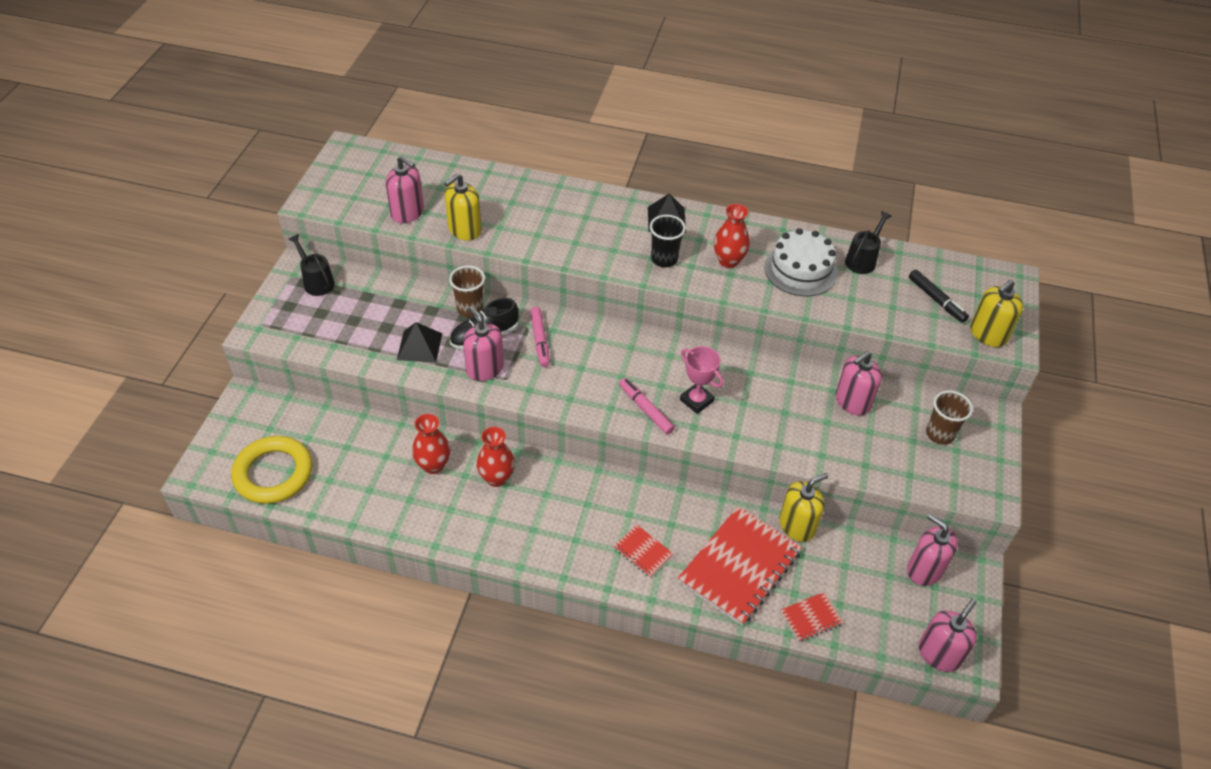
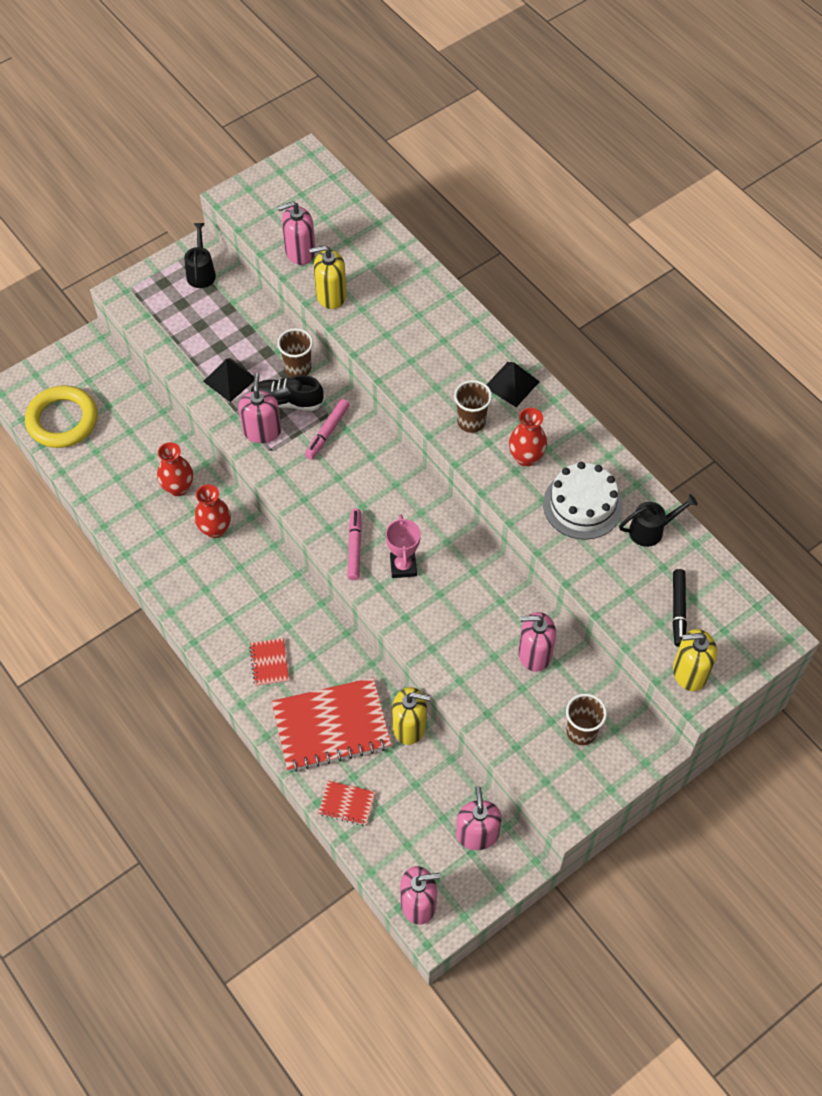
camera: 40 degrees right, 10 degrees up
pink soap dispenser [386,156,424,223] -> pink soap dispenser turned 90 degrees clockwise [278,201,315,265]
black cup [650,215,686,267] -> brown cup [454,380,492,433]

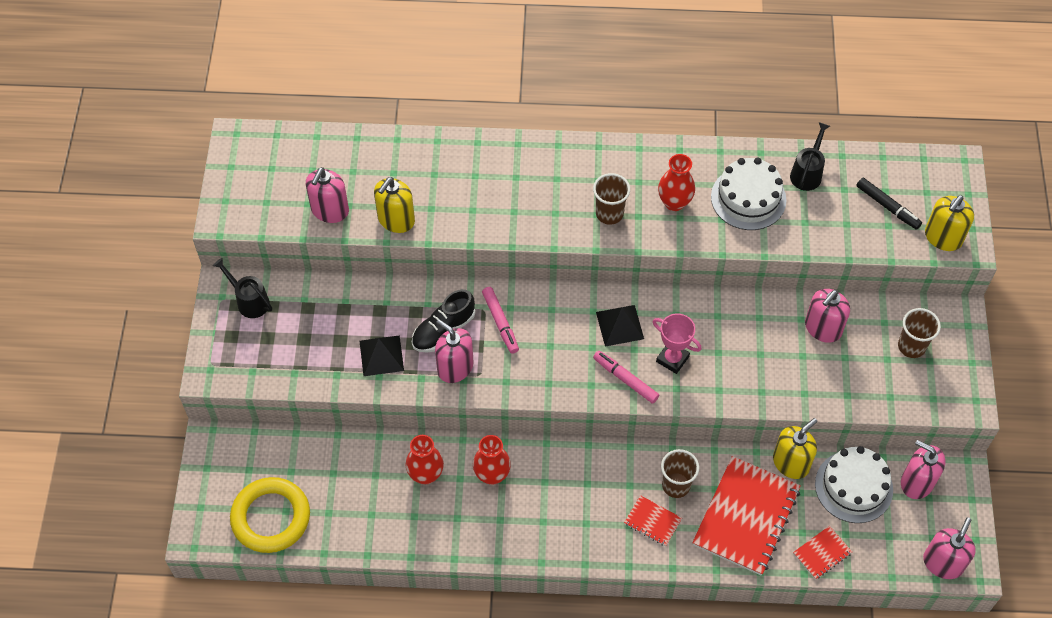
camera: 50 degrees left, 0 degrees up
brown cup [277,328,313,377] -> brown cup moved to [661,449,699,498]
black pyramid [486,362,540,407] -> black pyramid moved to [596,305,644,346]
none -> white cake [815,446,893,523]

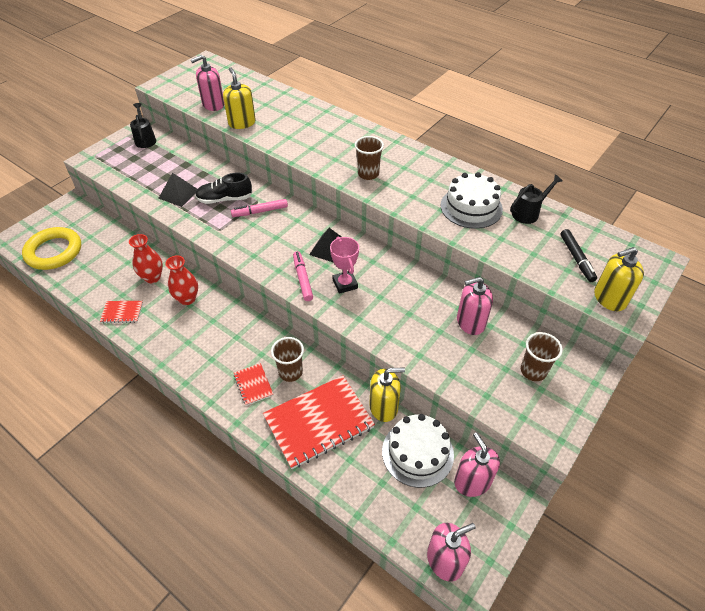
camera: 35 degrees right, 10 degrees down
yellow soap dispenser [374,177,415,233] -> yellow soap dispenser turned 90 degrees clockwise [223,67,256,129]
pink soap dispenser [435,319,473,383] -> none
pink marker [482,287,519,354] -> pink marker turned 60 degrees clockwise [231,199,288,217]
red vase [658,154,695,211] -> none
red notebook [793,526,852,580] -> red notebook moved to [100,301,143,323]

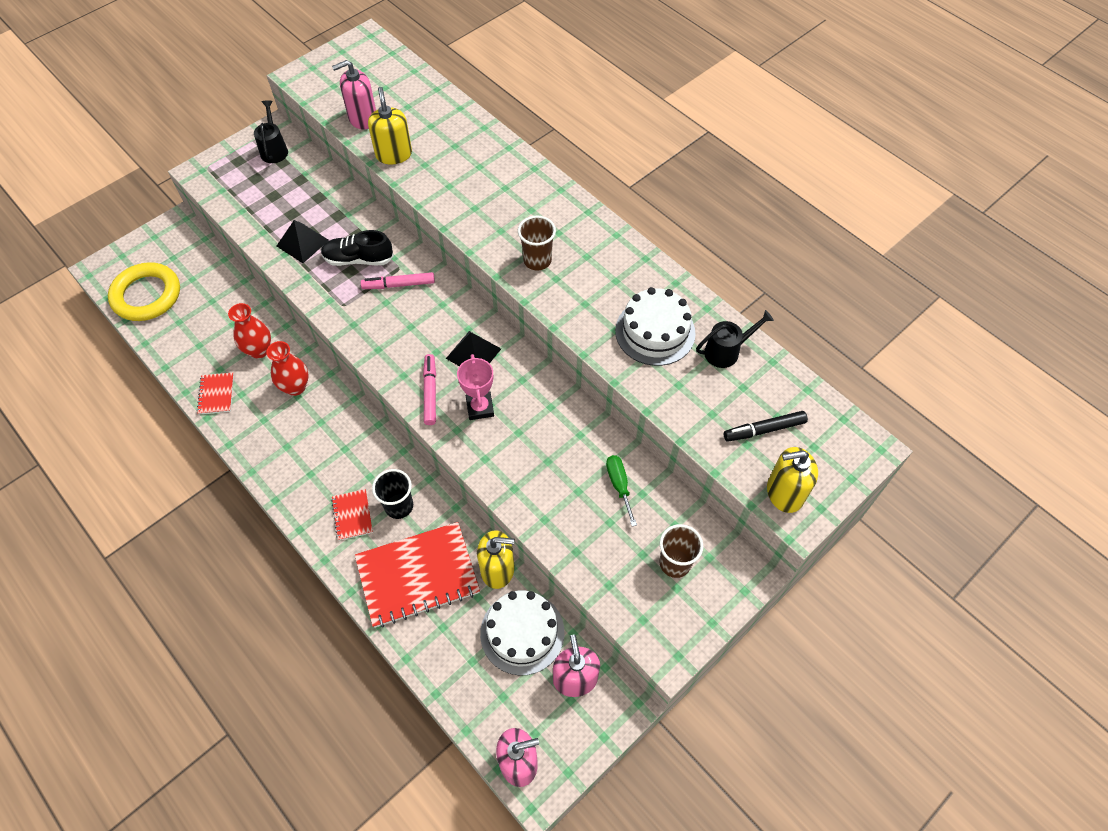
camera: 10 degrees right, 10 degrees up
red notebook [100,301,143,323] -> red notebook turned 75 degrees clockwise [197,372,234,414]
brown cup [271,337,304,382] -> black cup [372,469,413,519]
pink soap dispenser [457,277,493,335] -> green screwdriver [606,455,637,526]
black marker [560,229,597,282] -> black marker turned 75 degrees clockwise [724,411,808,442]

